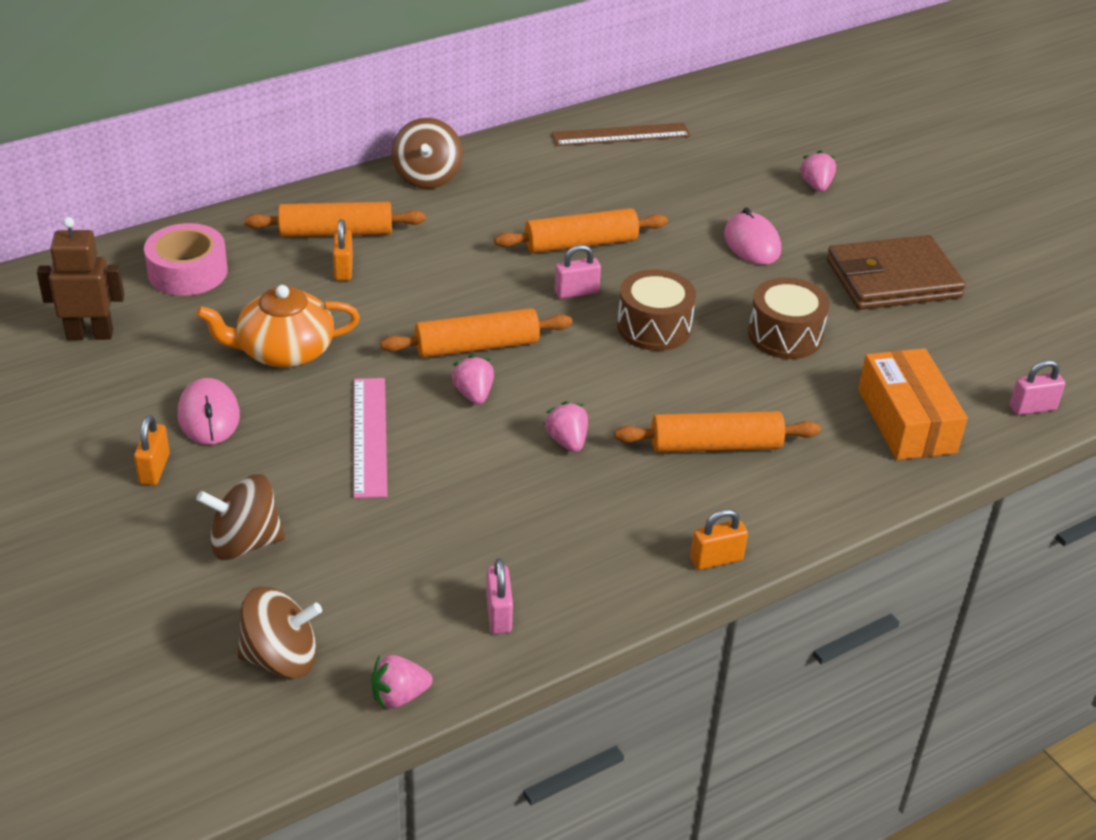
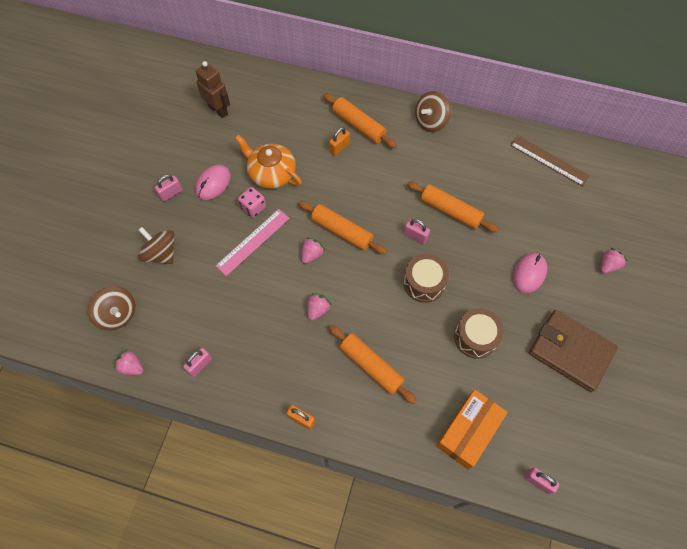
camera: 50 degrees right, 25 degrees up
orange padlock [134,415,170,485] -> pink padlock [155,175,182,202]
pink tape [144,223,228,296] -> none
none -> pink dice [238,187,266,217]

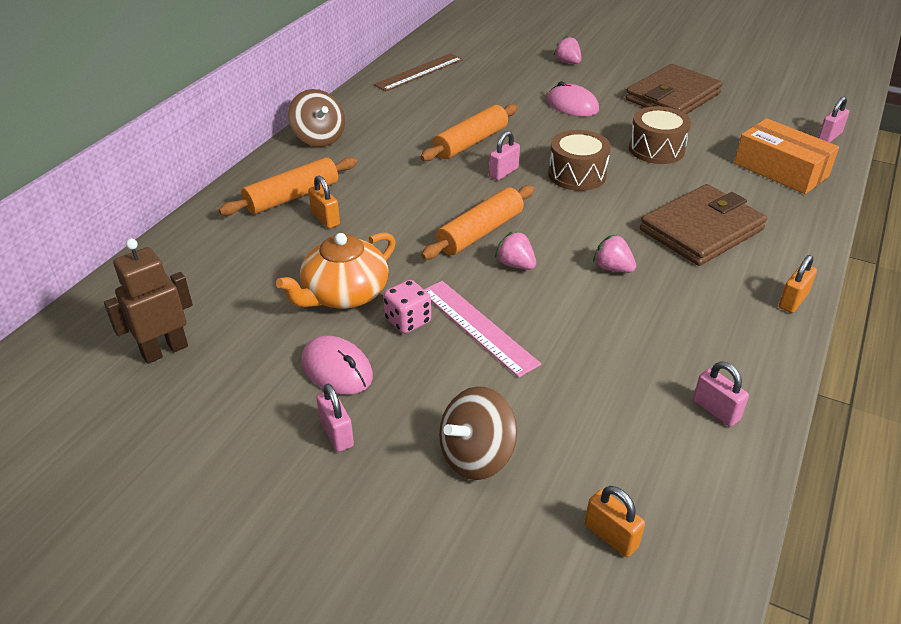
camera: 80 degrees left, 25 degrees down
brown spinning top [87,286,135,331] -> orange padlock [585,486,645,557]
pink strawberry [114,349,143,375] -> none
orange rolling pin [329,325,417,404] -> brown wallet [640,184,767,266]

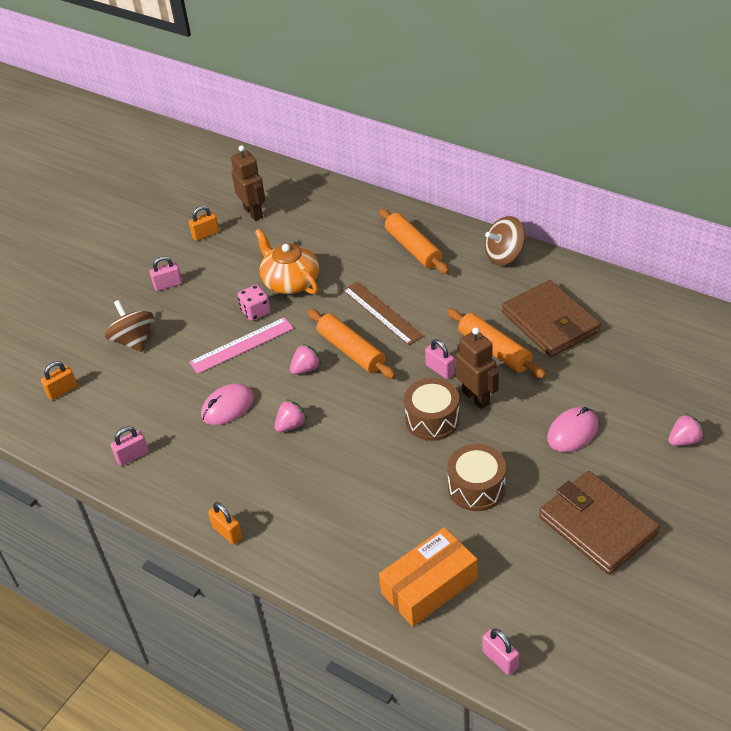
camera: 100 degrees right, 5 degrees up
pink mouse [301,336,373,395] -> pink mouse moved to [201,384,254,425]
orange padlock [308,176,340,228] -> orange padlock moved to [189,206,219,241]
brown ruler [374,53,463,91] -> brown ruler moved to [343,281,423,346]
brown wallet [640,184,767,266] -> brown wallet moved to [502,280,600,357]
none -> brown robot [456,327,499,409]

